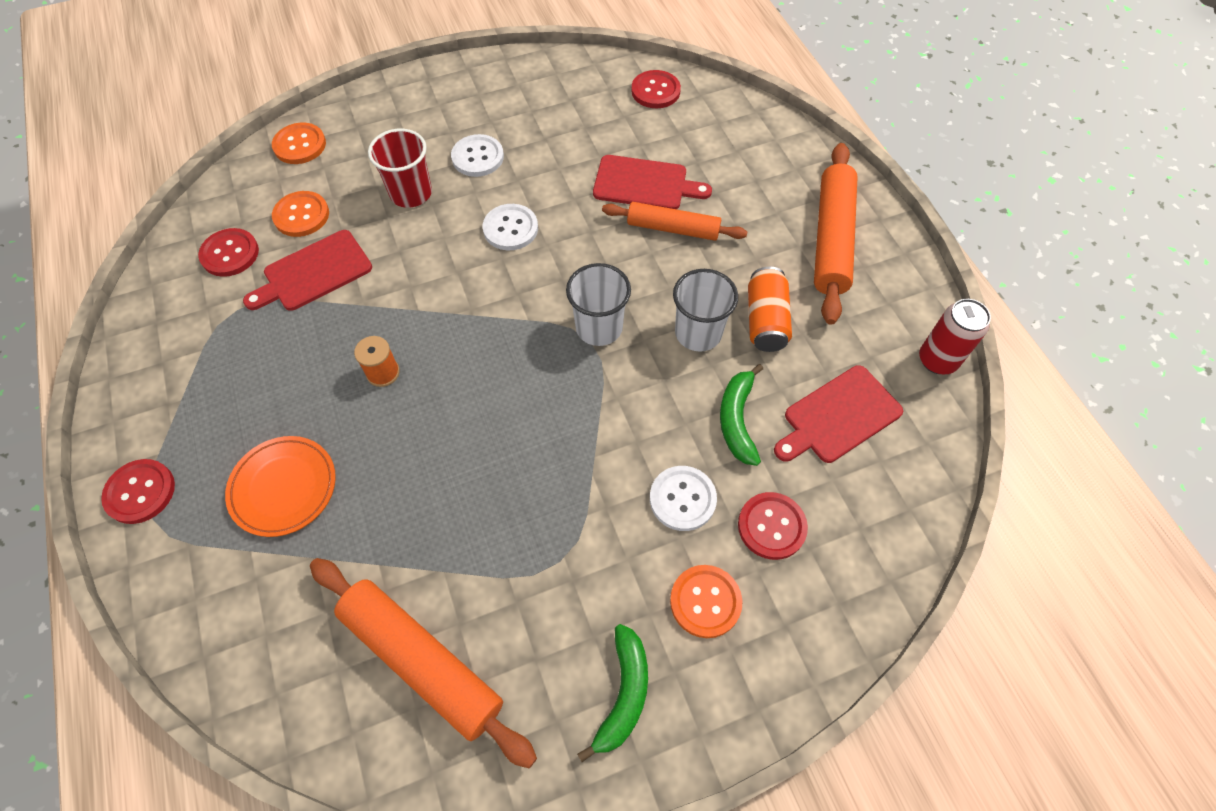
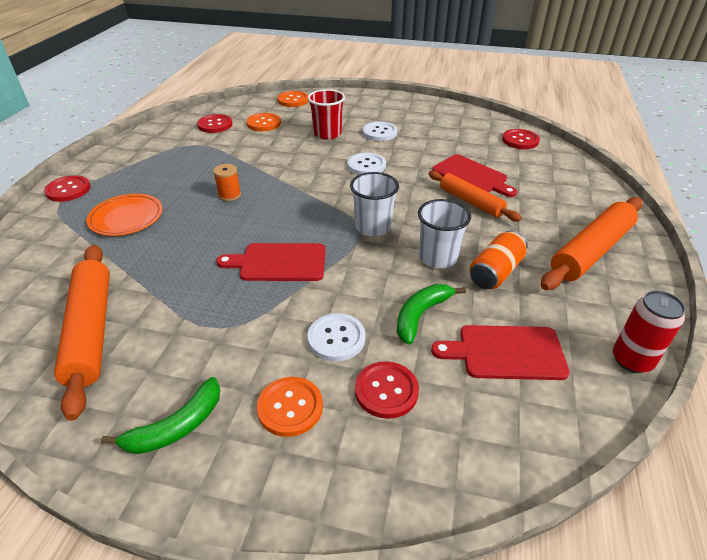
camera: 35 degrees right, 20 degrees down
red cutting board [243,230,372,311] -> red cutting board moved to [216,243,326,281]

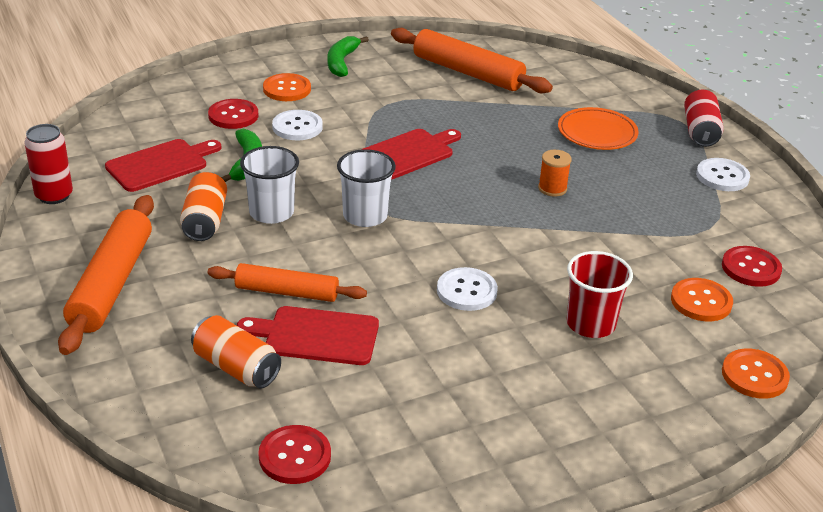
camera: 140 degrees right, 5 degrees down
red button [44,175,91,202] -> red can [684,89,724,147]
white button [362,121,397,141] -> white button moved to [696,158,750,191]
none -> orange can [191,315,281,389]

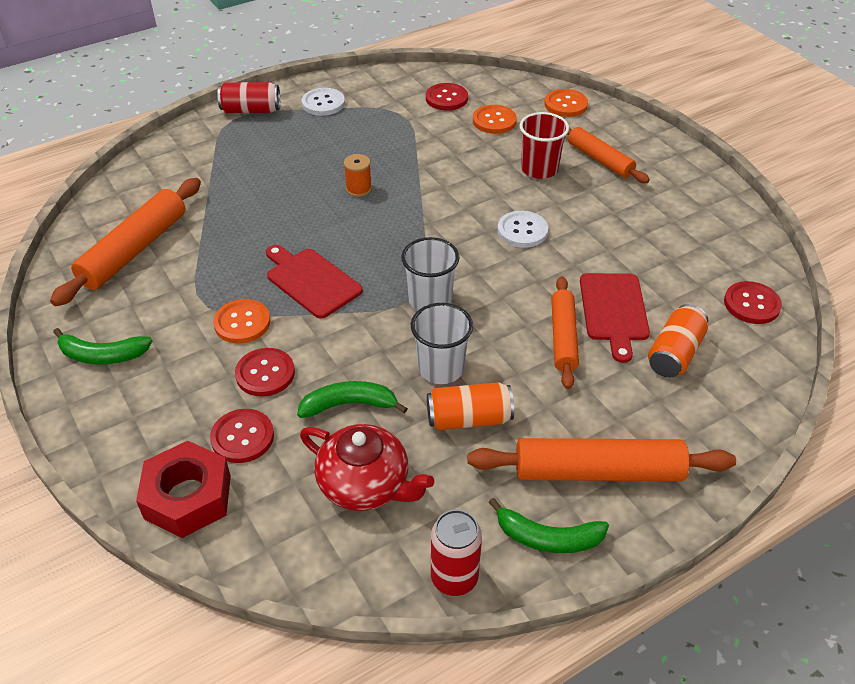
camera: 95 degrees left, 10 degrees up
red cutting board [105,139,221,192] -> red teapot [300,424,434,511]
orange button [263,73,311,101] -> orange button moved to [213,299,270,344]
white button [272,110,323,140] -> red button [235,348,295,397]
orange plate [558,107,639,150] -> none
none -> red nut [136,441,231,538]
none -> green banana [488,498,609,553]
none -> orange rolling pin [567,127,650,183]

